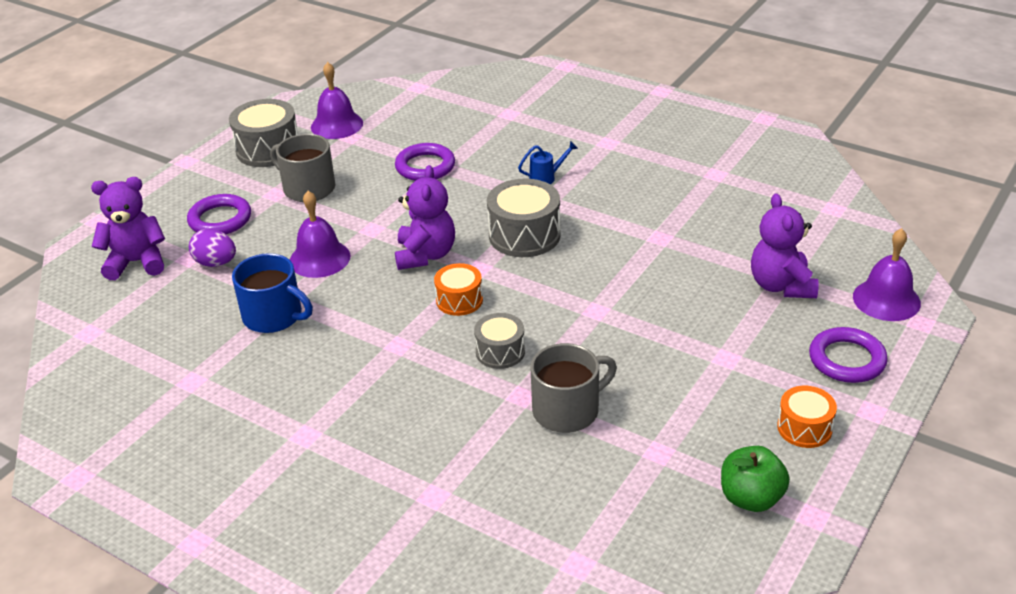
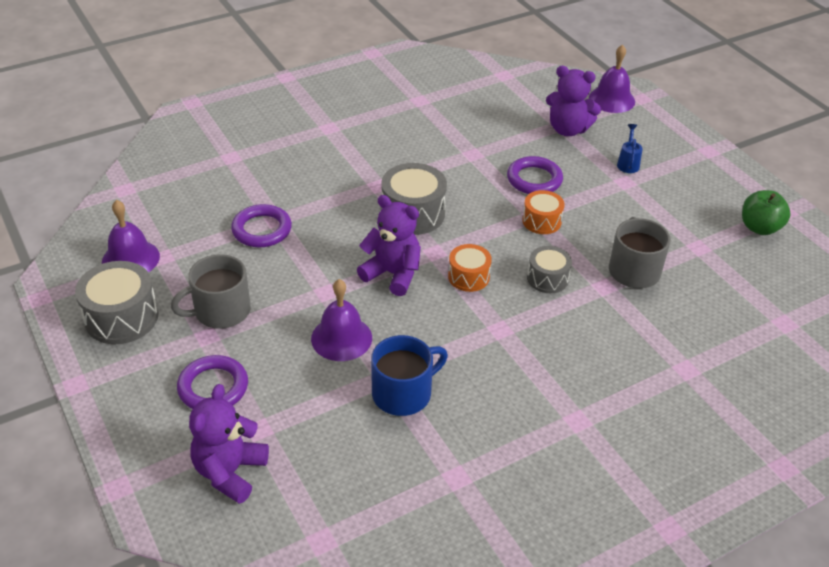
camera: 65 degrees left, 5 degrees up
purple egg [189,229,236,267] -> none
blue watering can [518,141,578,184] -> blue watering can moved to [617,124,643,173]
orange drum [777,386,837,448] -> orange drum moved to [522,190,565,234]
purple ring [809,327,888,383] -> purple ring moved to [507,156,563,194]

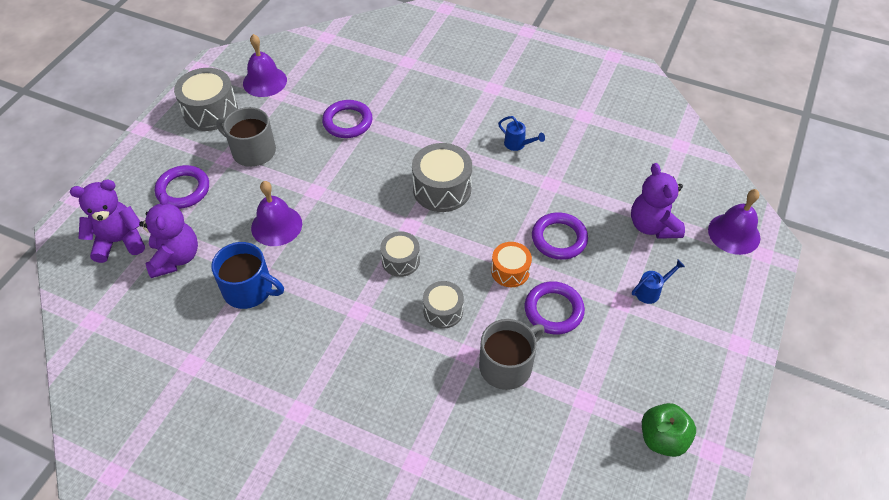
camera: 55 degrees right, 10 degrees up
purple teddy bear [357,195,421,296] -> purple teddy bear moved to [139,193,198,278]
orange drum [448,244,492,292] -> grey drum [380,231,420,277]
none -> blue watering can [498,116,545,151]
none -> purple ring [524,281,585,334]

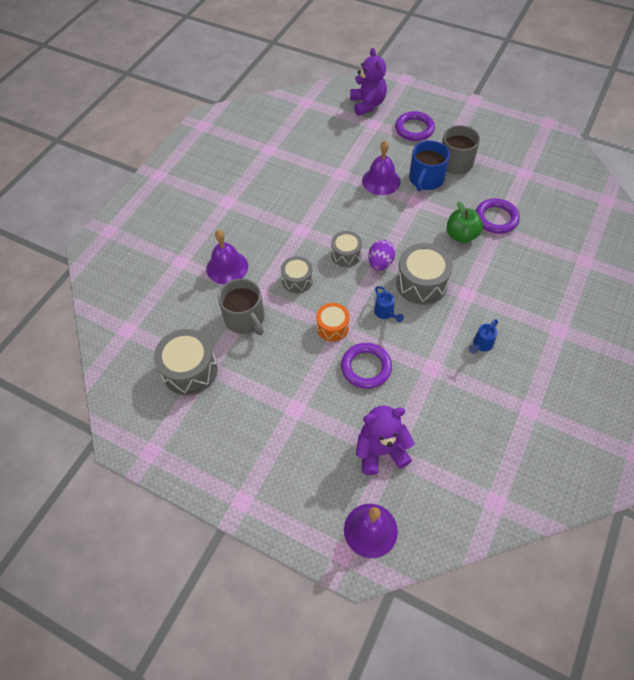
camera: 95 degrees right, 5 degrees up
purple teddy bear [139,193,198,278] -> none
grey drum [174,68,238,131] -> grey drum moved to [154,329,218,395]
blue mug [211,242,284,309] -> blue mug moved to [409,140,450,191]
purple bell [243,34,287,97] -> purple bell moved to [207,230,248,284]
purple ring [524,281,585,334] -> none
blue watering can [632,260,685,304] -> blue watering can moved to [374,286,404,322]
green apple [642,403,696,457] -> green apple moved to [446,202,483,243]
none -> purple egg [368,240,395,271]

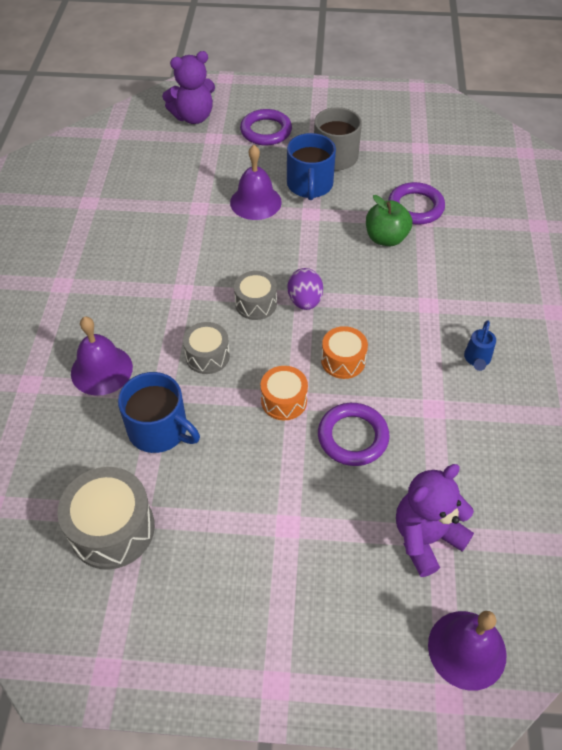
camera: 25 degrees left, 5 degrees down
grey mug [218,279,264,335] -> blue mug [118,372,200,453]
purple teddy bear [350,48,387,116] -> purple teddy bear turned 105 degrees clockwise [162,51,215,124]
blue watering can [374,286,404,322] -> orange drum [321,326,368,379]
grey drum [396,243,453,305] -> none

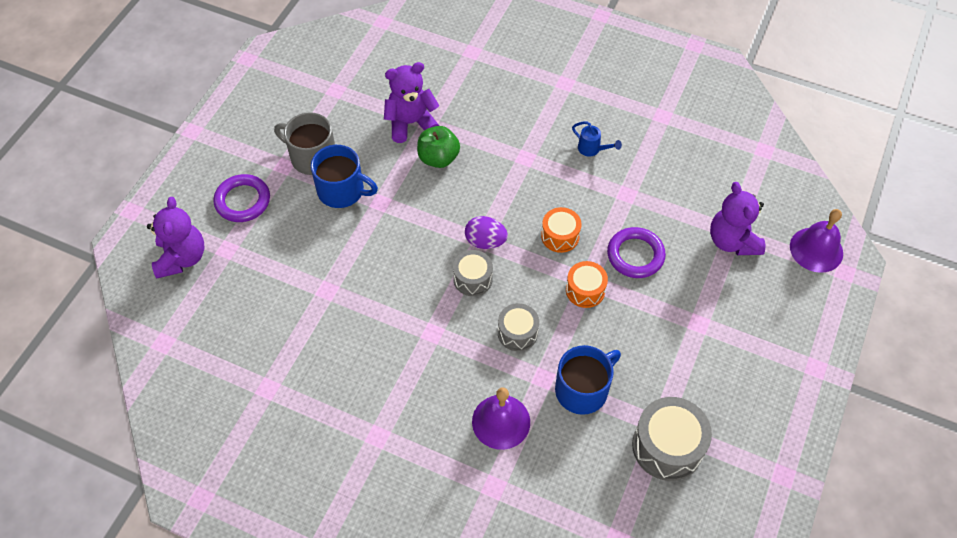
camera: 70 degrees left, 5 degrees up
purple bell [230,145,282,220] -> none
purple ring [388,182,445,225] -> purple teddy bear [384,62,439,143]

